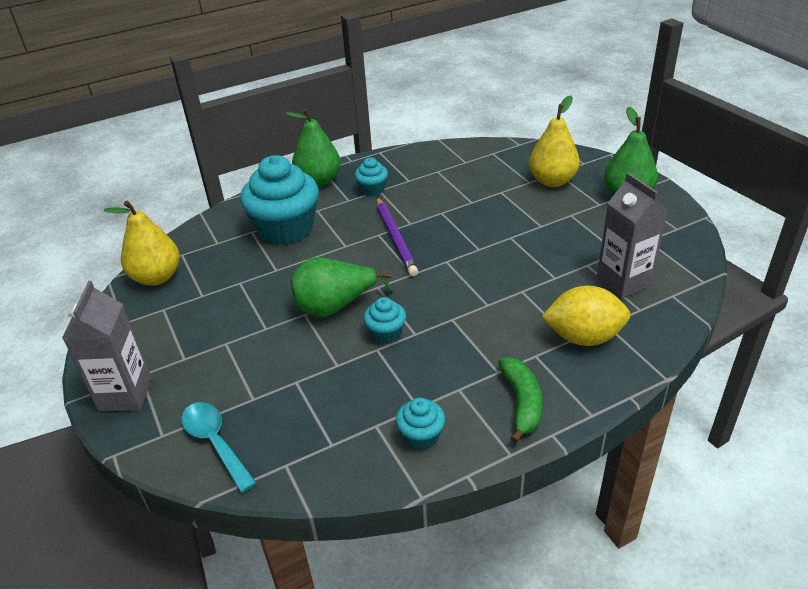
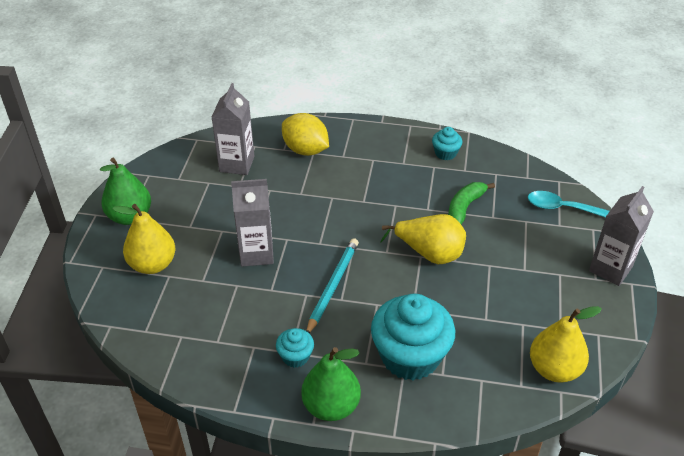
camera: 145 degrees left, 5 degrees up
turquoise spoon [181,402,256,493] -> turquoise spoon turned 105 degrees clockwise [528,191,610,218]
green pear [291,257,393,318] -> yellow pear [381,214,466,264]
turquoise cupcake [364,297,406,344] -> none
purple pencil [376,197,418,276] -> turquoise pencil [306,238,359,333]
green banana [498,357,542,443] -> green banana moved to [448,182,495,224]
none -> grey carton [231,179,274,267]

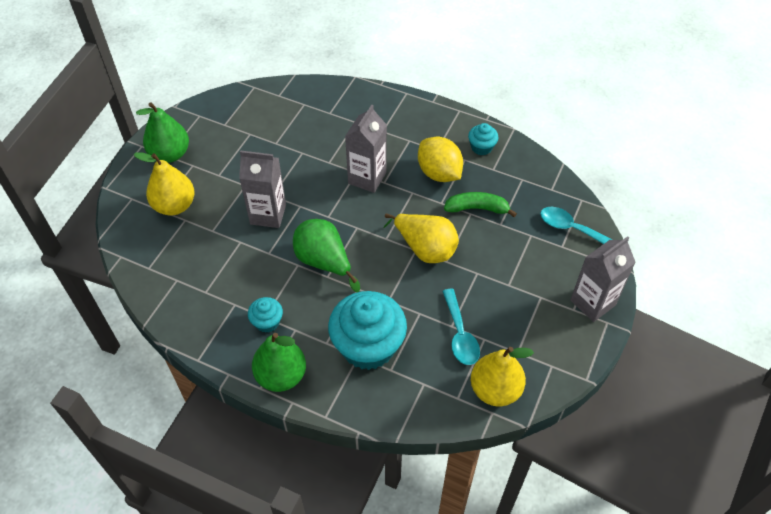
camera: 15 degrees right, 10 degrees up
grey carton [212,83,254,175] -> grey carton moved to [345,104,387,193]
yellow lemon [282,113,329,156] -> yellow lemon moved to [418,137,463,182]
turquoise pencil [306,238,359,333] -> green pear [293,219,360,292]
green banana [448,182,495,224] -> green banana turned 45 degrees clockwise [444,192,517,217]
none -> turquoise spoon [442,289,480,365]

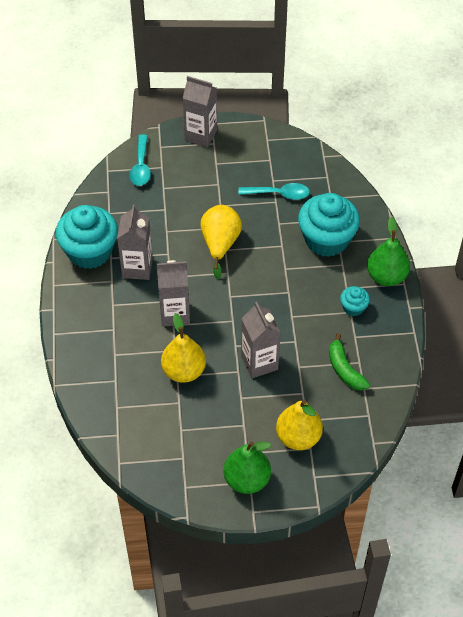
camera: 120 degrees left, 0 degrees up
green pear [293,219,360,292] -> none
yellow lemon [418,137,463,182] -> grey carton [117,205,153,280]
turquoise spoon [442,289,480,365] -> turquoise spoon turned 45 degrees clockwise [238,183,310,200]
green banana [444,192,517,217] -> green banana moved to [329,333,370,391]
turquoise cupcake [468,123,499,155] -> turquoise cupcake [56,205,118,269], size x2.15
yellow pear [471,347,534,406] -> yellow pear moved to [161,313,206,383]

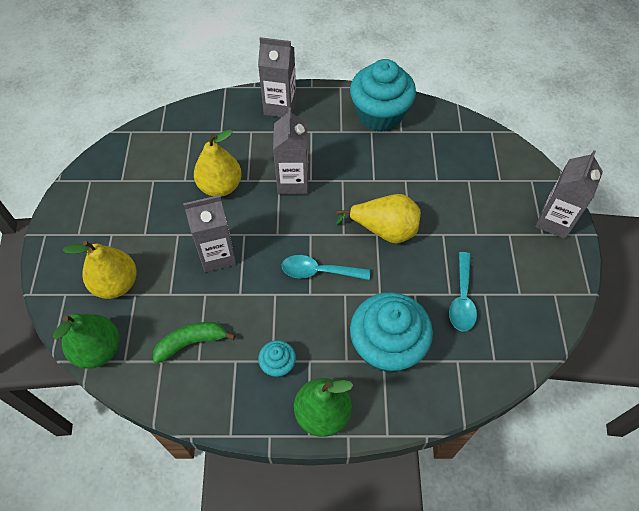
camera: 95 degrees right, 5 degrees up
grey carton [117,205,153,280] -> grey carton moved to [258,37,296,117]
turquoise spoon [129,134,151,186] -> turquoise spoon moved to [282,255,370,280]
green pear [224,441,271,494] -> green pear moved to [53,314,119,369]

